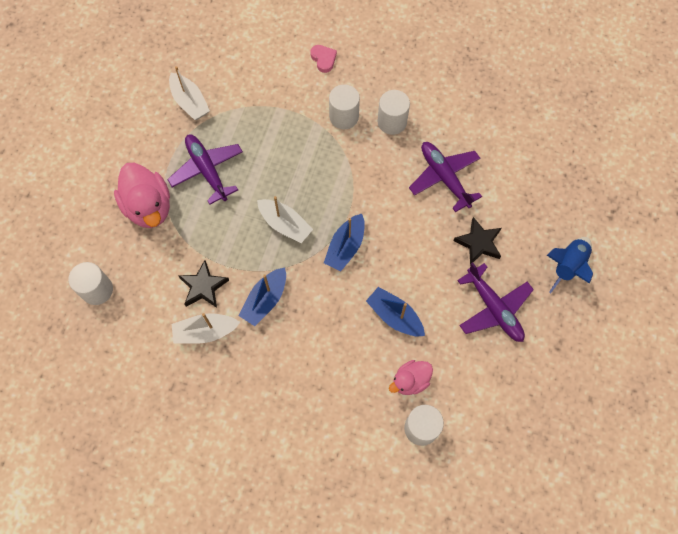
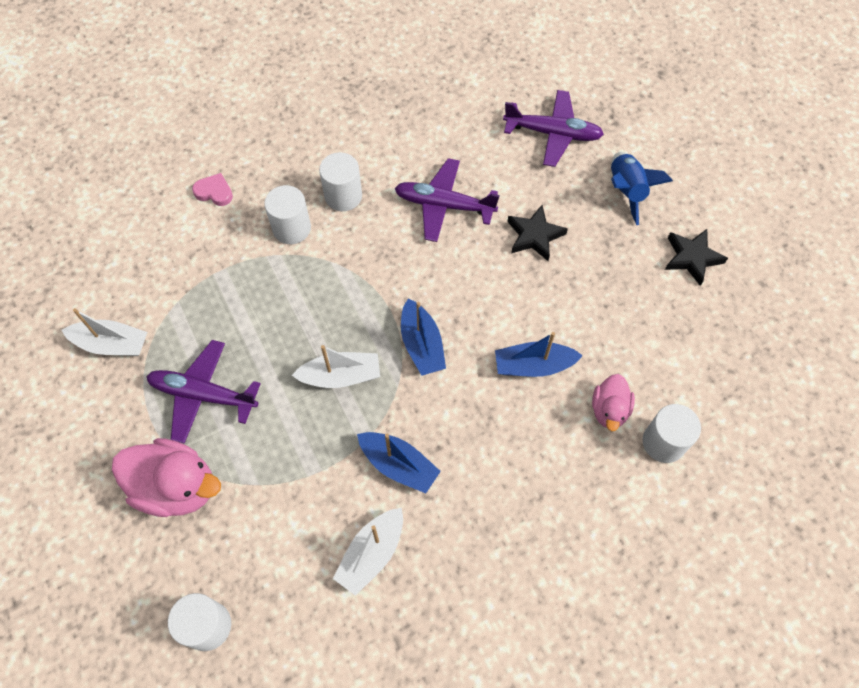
camera: 45 degrees left, 5 degrees down
black star [179,260,229,308] -> black star moved to [665,229,728,286]
blue boat [239,268,286,326] -> blue boat turned 45 degrees counterclockwise [357,432,441,493]
purple plane [457,262,534,342] -> purple plane moved to [503,90,604,167]

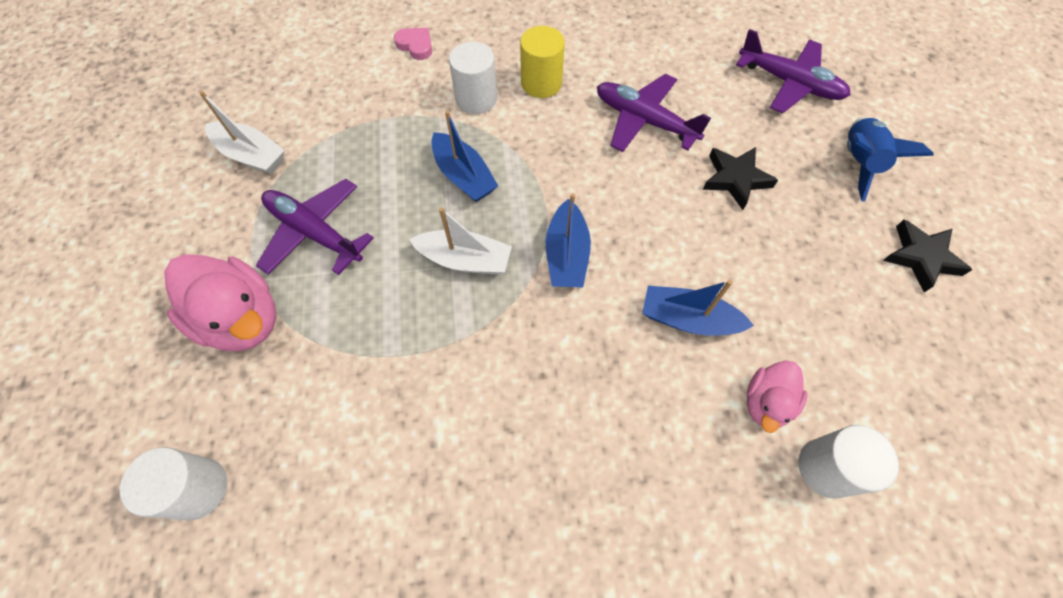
camera: 20 degrees right, 0 degrees up
white cylinder [319,152,362,211] -> yellow cylinder [520,26,565,98]
white boat [333,508,403,596] -> none
blue boat [357,432,441,493] -> blue boat moved to [431,110,498,202]

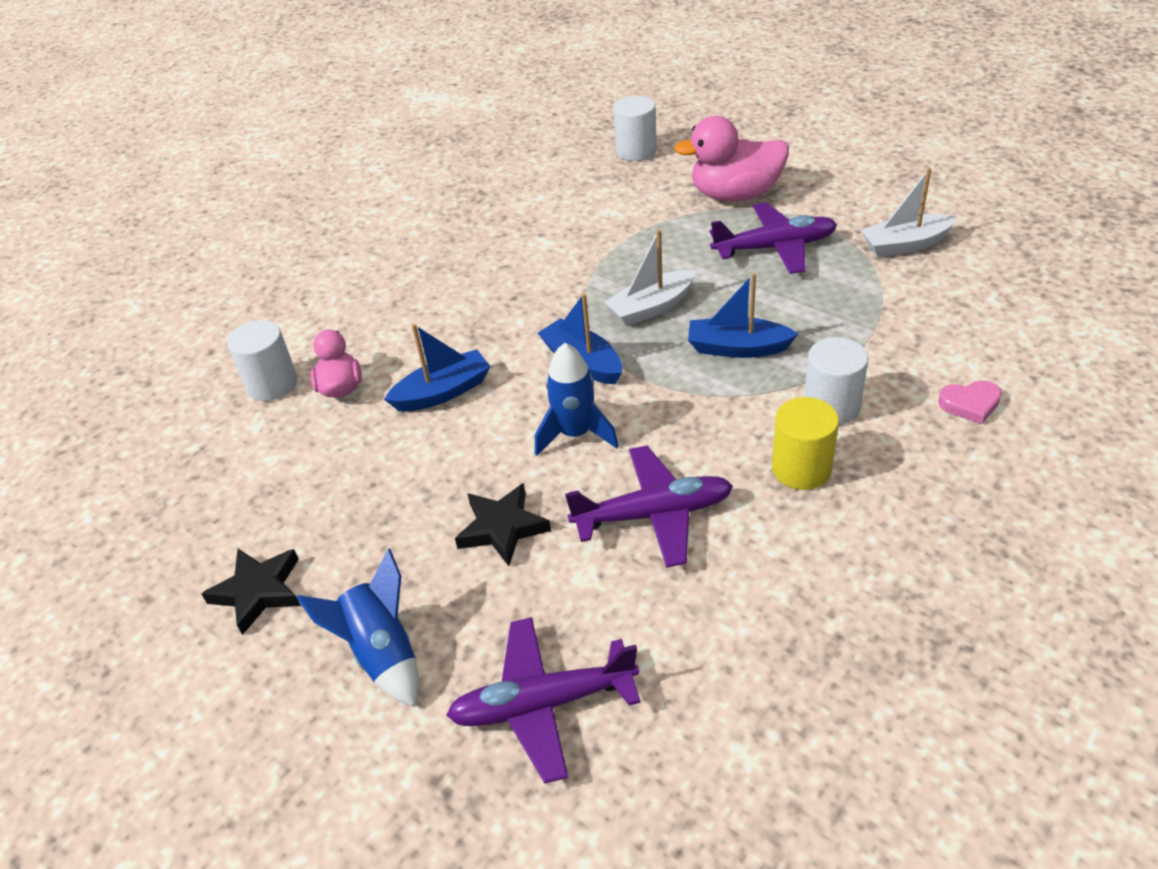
camera: 140 degrees right, 20 degrees down
none -> blue rocket [535,343,619,456]

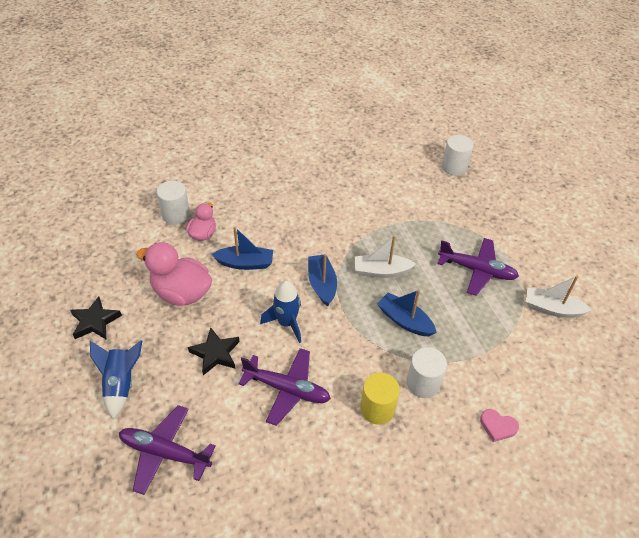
camera: 25 degrees right, 5 degrees up
pink duck [674,116,789,202] -> pink duck moved to [136,242,212,306]

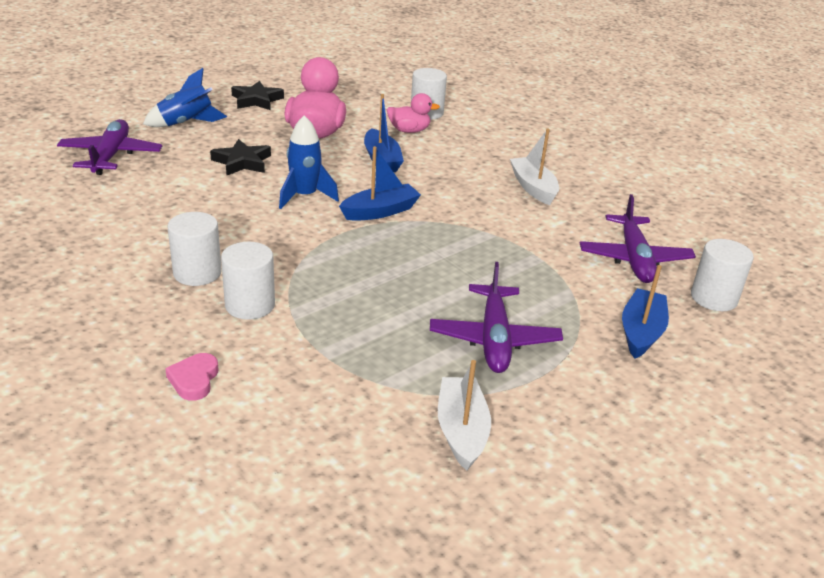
camera: 70 degrees right, 15 degrees down
purple plane [238,348,331,426] -> purple plane moved to [580,194,696,283]
white boat [354,235,416,278] -> white boat moved to [510,128,559,205]
yellow cylinder [360,373,400,424] -> white cylinder [167,212,222,286]
blue boat [377,290,437,337] -> blue boat moved to [622,265,669,359]

